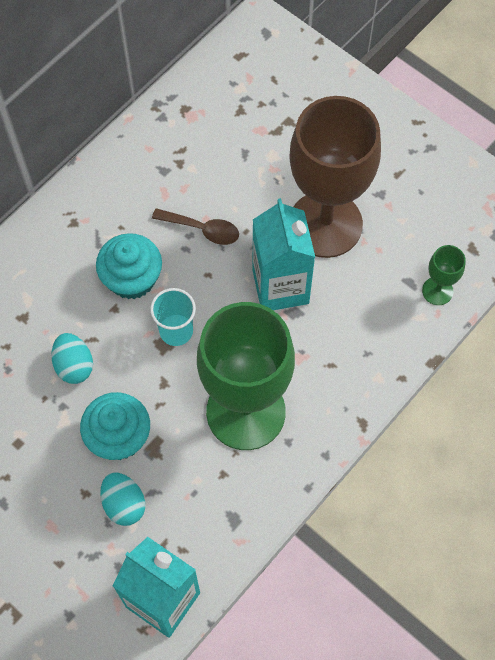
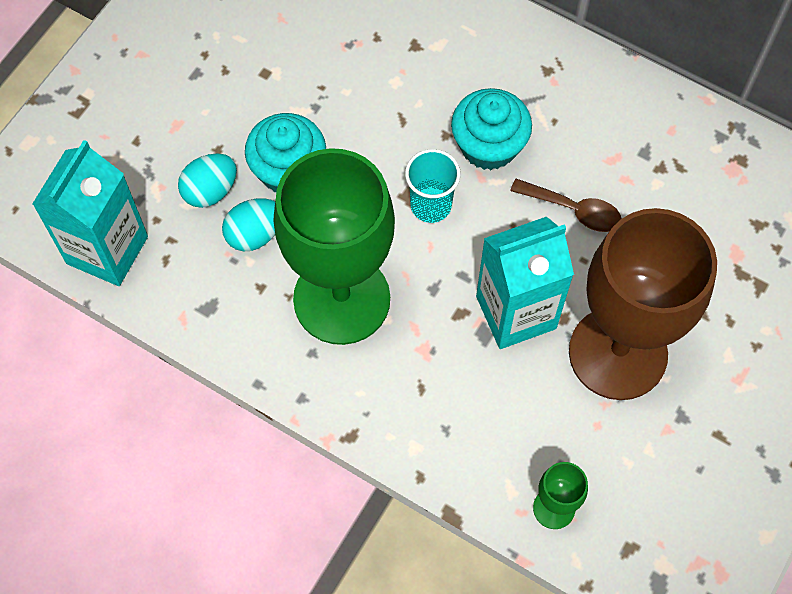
camera: 80 degrees right, 0 degrees up
turquoise egg [51,333,93,384] -> turquoise egg moved to [222,198,275,251]
brown spoon [152,208,239,245] -> brown spoon turned 75 degrees counterclockwise [510,179,622,232]

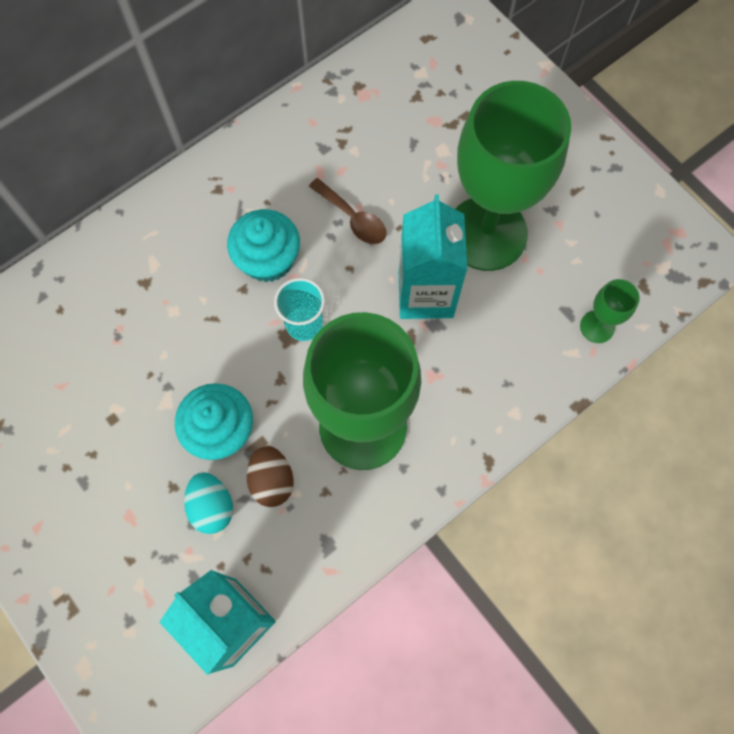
camera: 70 degrees left, 5 degrees up
turquoise egg [222,198,275,251] -> brown egg [247,446,294,507]
brown spoon [510,179,622,232] -> brown spoon turned 90 degrees clockwise [309,178,387,244]
brown goblet [569,208,717,400] -> green goblet [455,81,571,271]

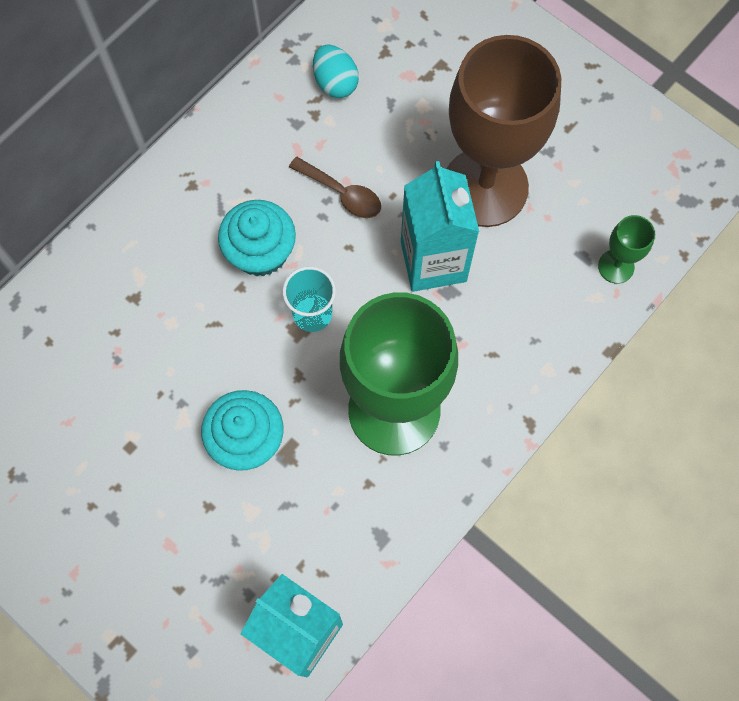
camera: 10 degrees left, 0 degrees up
turquoise egg [184,472,233,534] -> turquoise egg moved to [313,45,359,98]
brown egg [247,446,294,507] -> none
green goblet [455,81,571,271] -> brown goblet [447,35,561,227]

